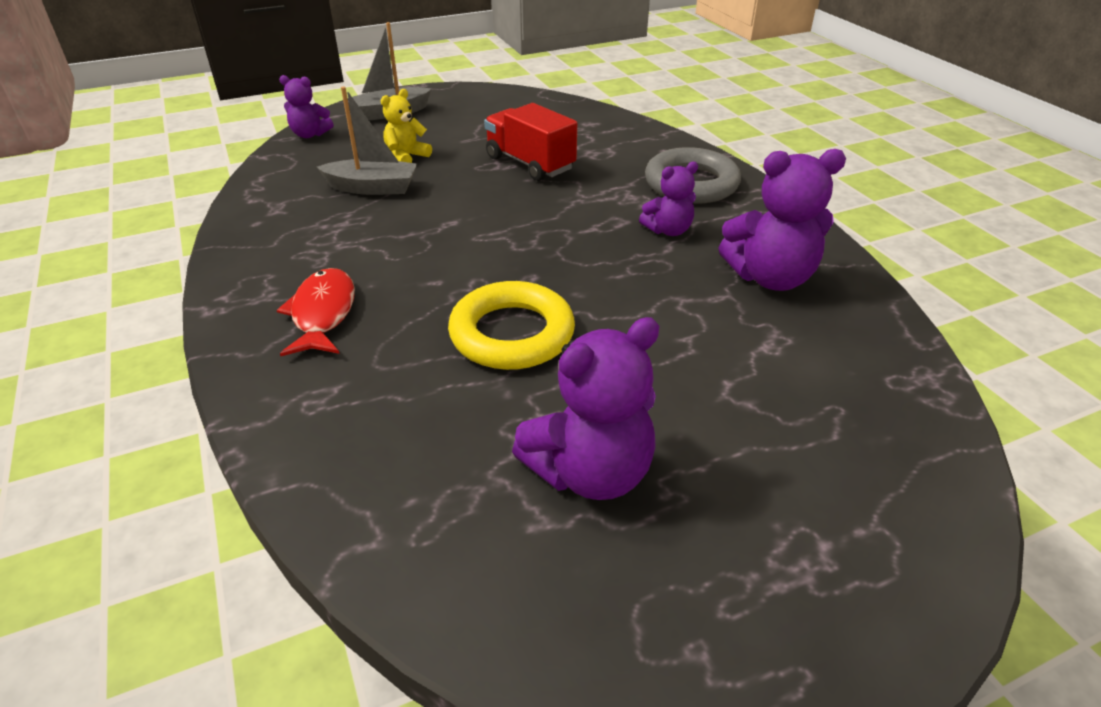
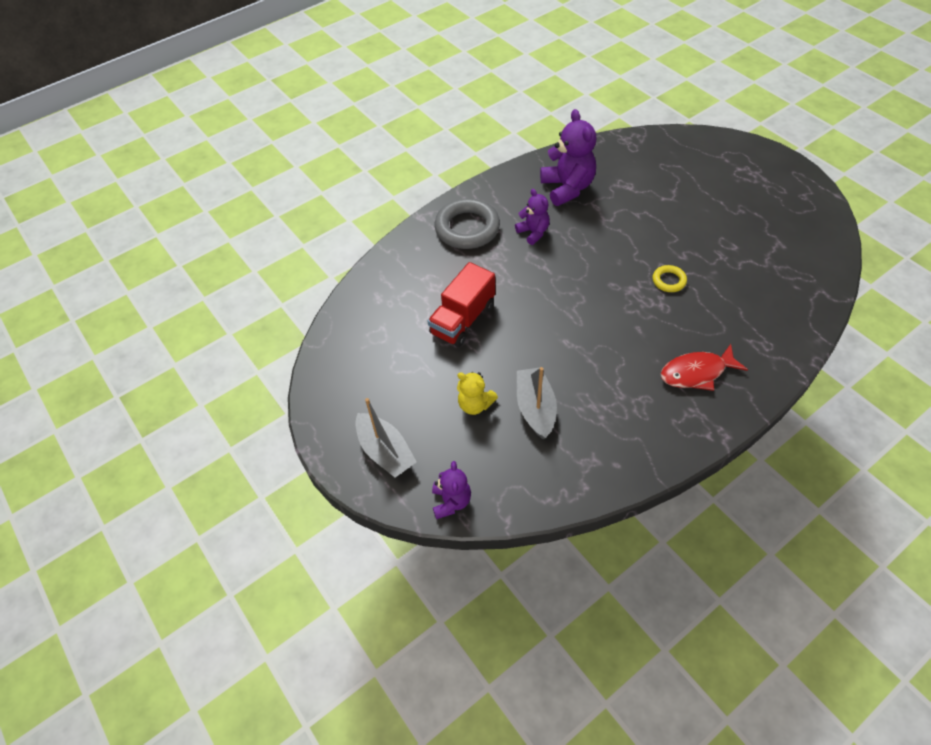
camera: 100 degrees left, 15 degrees up
yellow ring [448,281,575,370] -> yellow ring [653,265,687,292], size x0.48
purple teddy bear [512,317,660,500] -> none

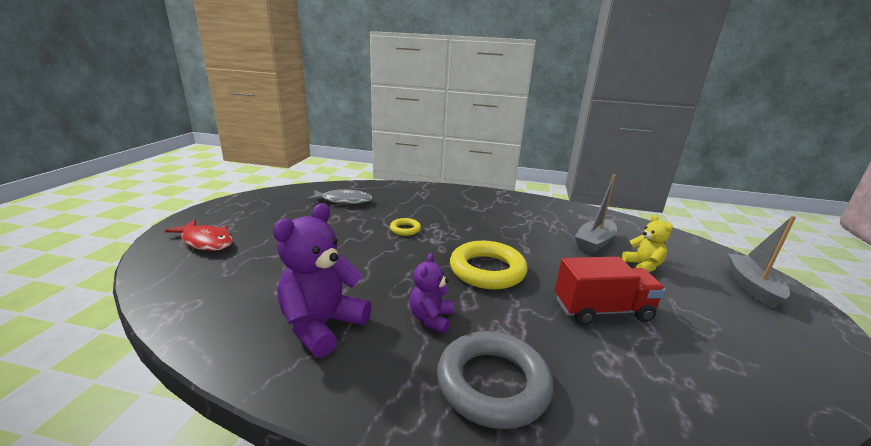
camera: 135 degrees left, 30 degrees down
purple teddy bear [432,461,471,519] -> none
red fish [660,344,748,391] -> red fish moved to [164,220,233,251]
none -> grey fish [306,189,372,204]
none -> yellow ring [450,241,528,290]

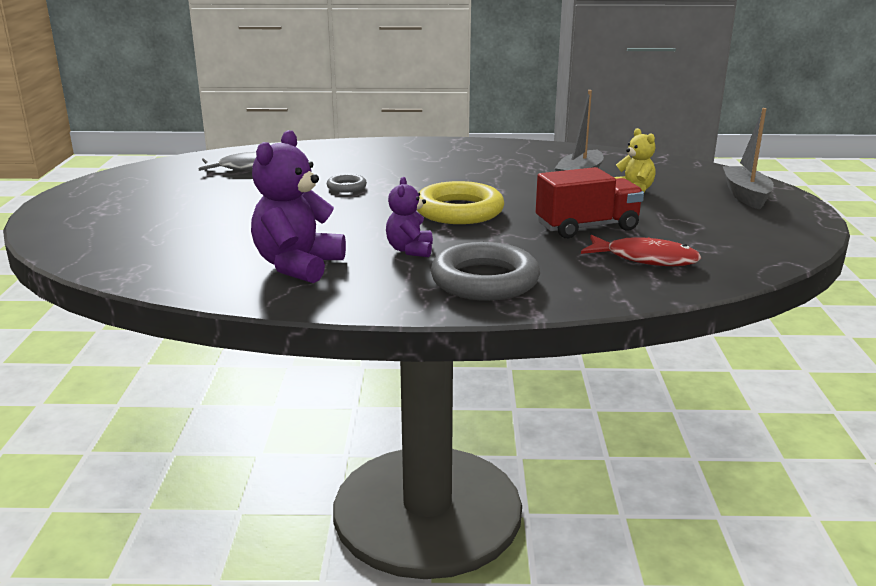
camera: 10 degrees left, 0 degrees up
red fish [164,220,233,251] -> red fish moved to [581,235,701,266]
yellow ring [390,218,421,236] -> grey ring [326,174,367,193]

